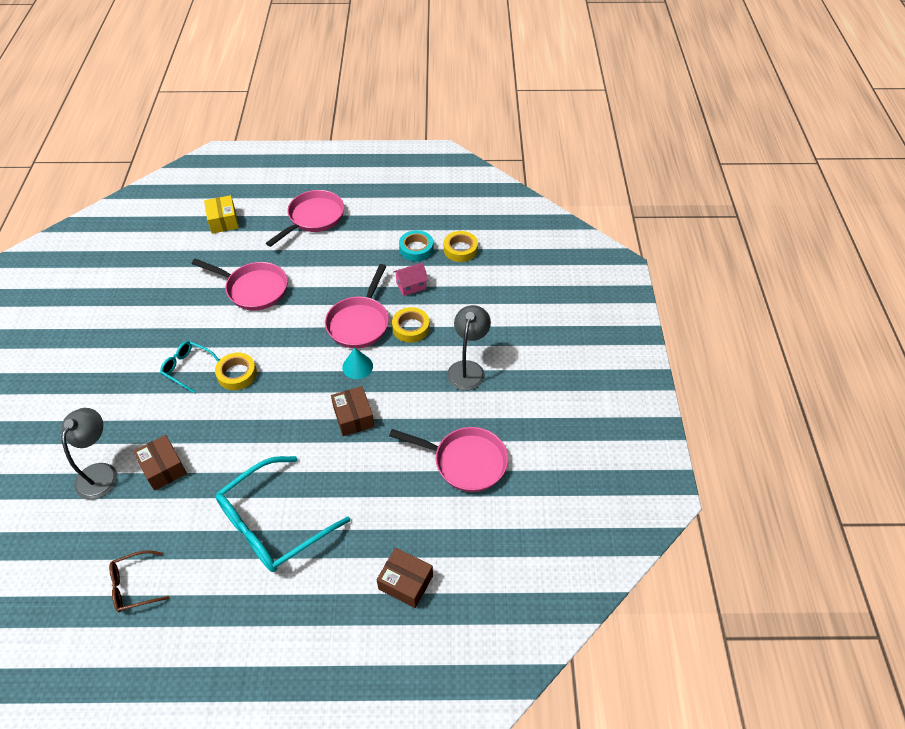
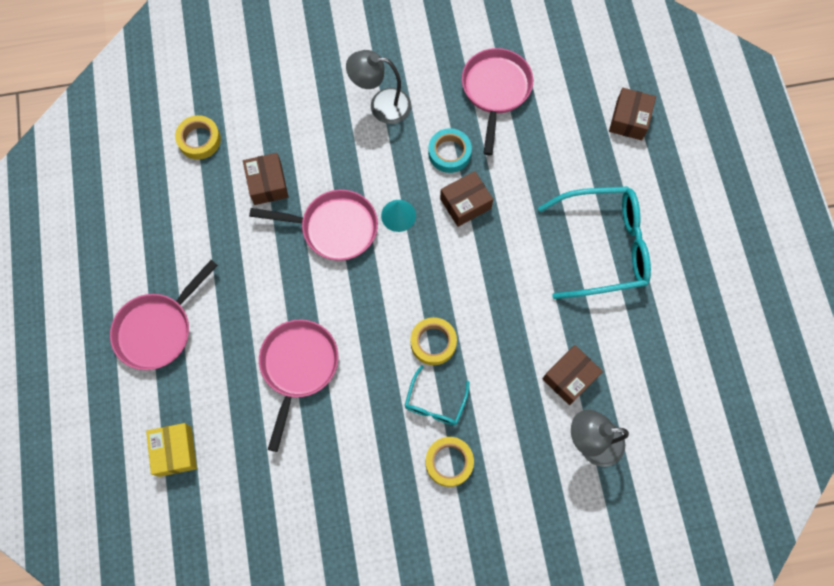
camera: 100 degrees left, 20 degrees up
brown glasses [109,550,170,612] -> none
yellow box [204,195,239,234] -> yellow box turned 75 degrees counterclockwise [146,423,197,477]
turquoise glasses [216,456,350,572] -> turquoise glasses turned 45 degrees counterclockwise [538,186,651,299]
pink pan [266,190,344,247] -> pink pan turned 75 degrees counterclockwise [110,260,218,370]
yellow tape [392,307,430,343] -> yellow tape moved to [425,437,474,487]
pink house [393,263,428,296] -> brown box [243,153,289,205]
turquoise tape [399,230,434,261] -> turquoise tape moved to [428,128,472,173]

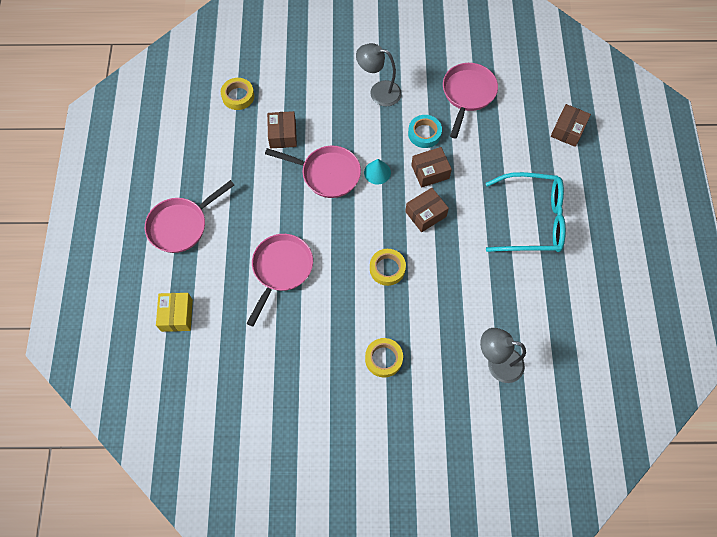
camera: 10 degrees right, 5 degrees down
turquoise glasses [404,365,469,425] -> none
brown box [543,345,603,405] -> brown box moved to [405,188,449,232]

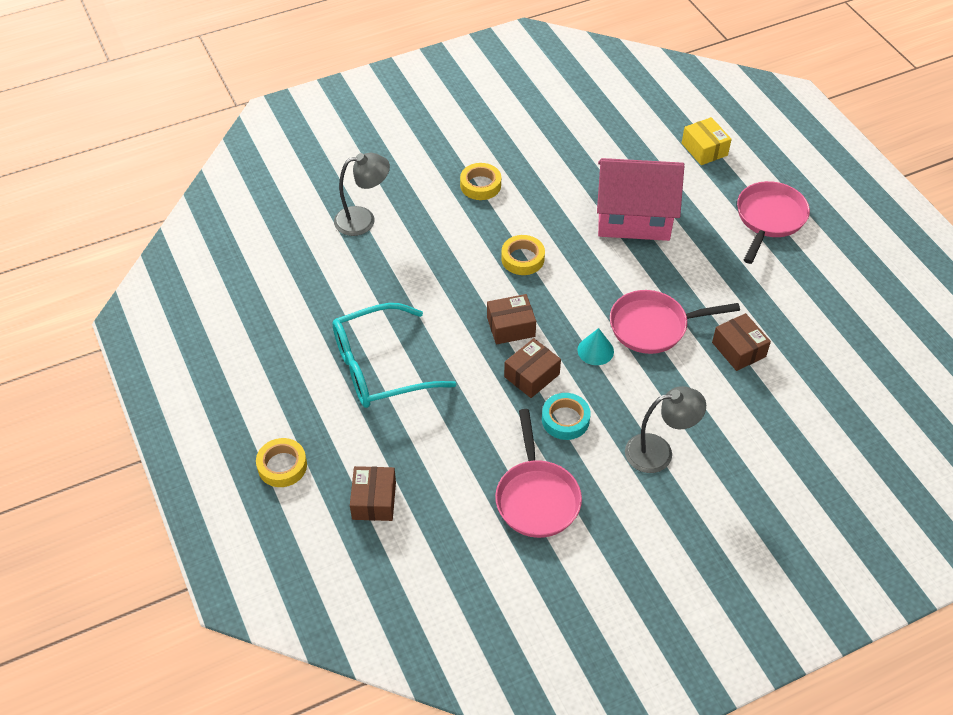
camera: 155 degrees right, 15 degrees down
yellow tape [221,78,254,110] -> yellow tape moved to [256,438,307,487]
pink pan [246,234,313,326] -> pink house [597,158,684,241]
brown box [405,188,449,232] -> brown box turned 45 degrees clockwise [487,294,536,344]

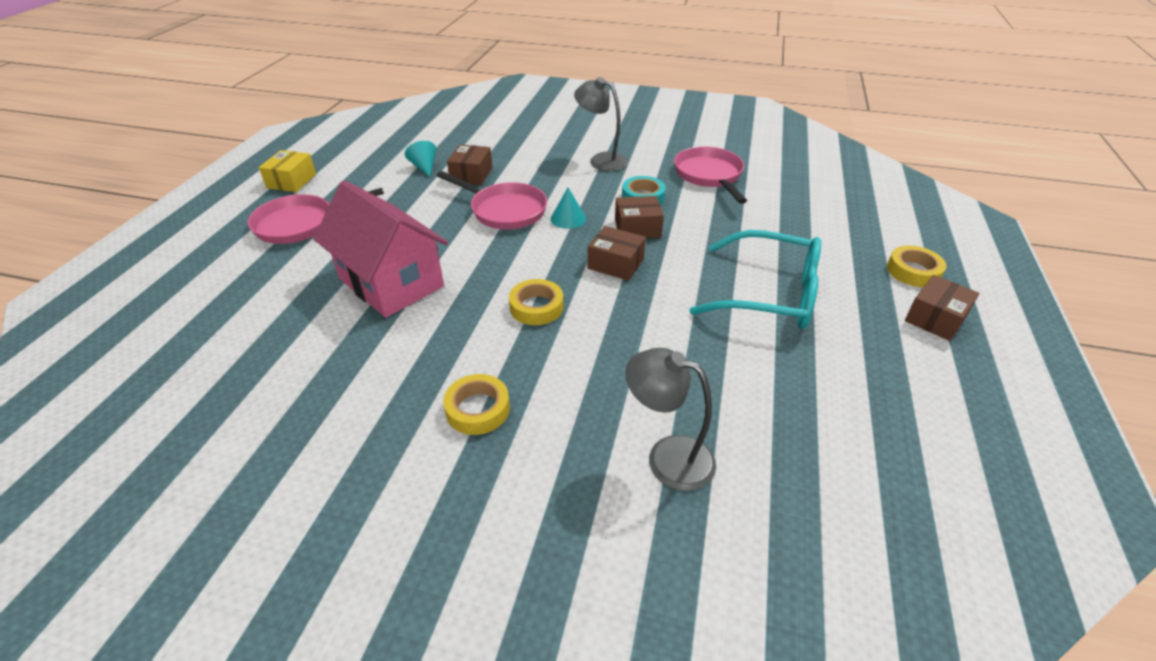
camera: 140 degrees left, 10 degrees down
brown box [350,466,396,521] -> brown box moved to [905,275,979,341]
pink pan [495,409,582,538] -> pink pan turned 45 degrees counterclockwise [674,146,747,204]
yellow box [682,117,732,165] -> yellow box moved to [259,150,316,192]
none -> turquoise cone [405,141,436,177]

